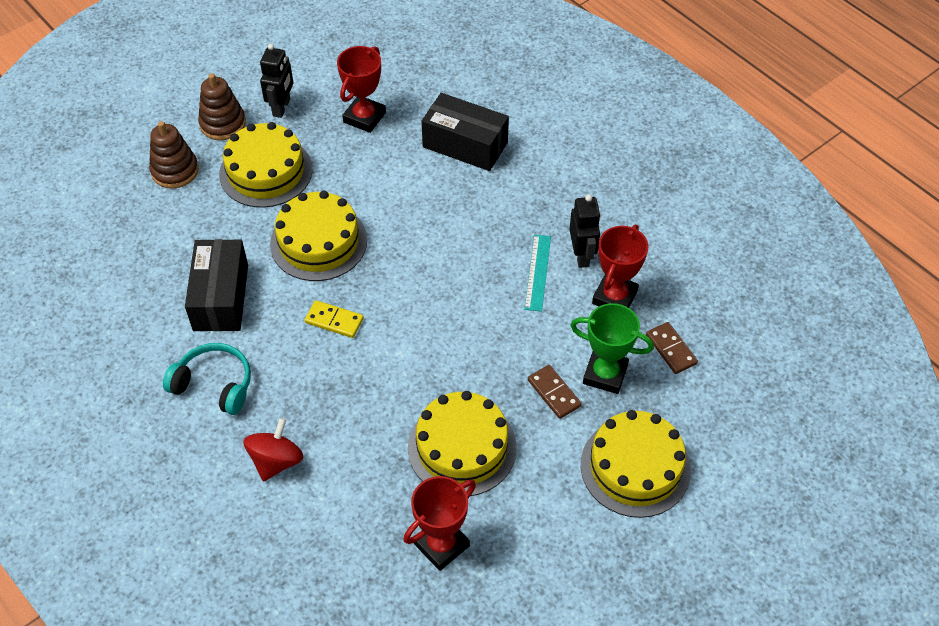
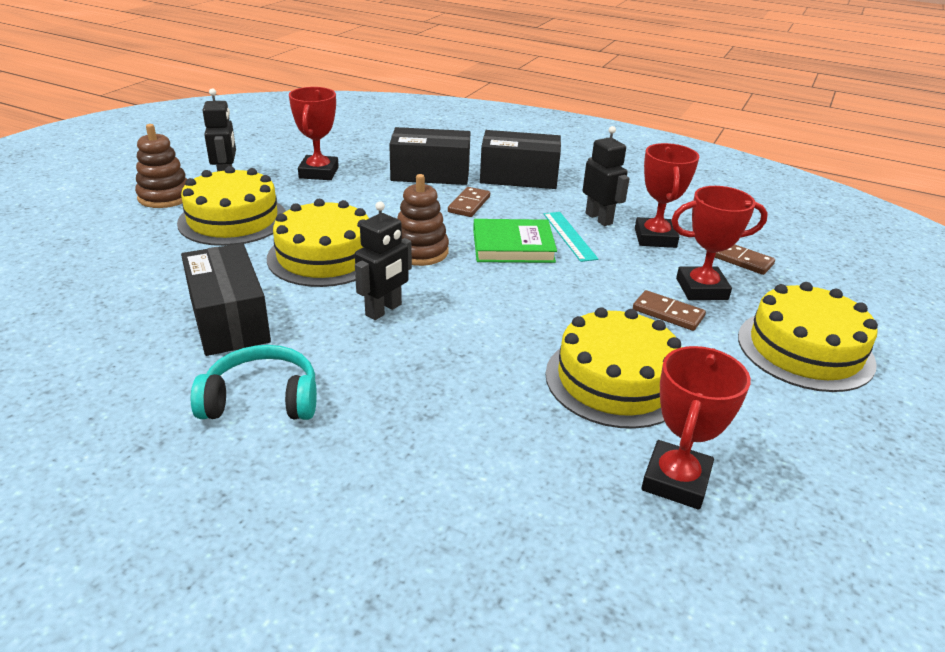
camera: 25 degrees left, 20 degrees down
brown stacking toy [149,121,199,189] -> brown stacking toy moved to [397,174,449,266]
red spinning top [243,418,303,482] -> none
yellow domino [305,300,364,338] -> black robot [355,201,412,320]
green trophy [570,303,654,394] -> red trophy [671,186,768,300]
none -> brown domino [448,187,490,217]
none -> green book [473,219,557,263]
none -> black box [480,130,561,189]

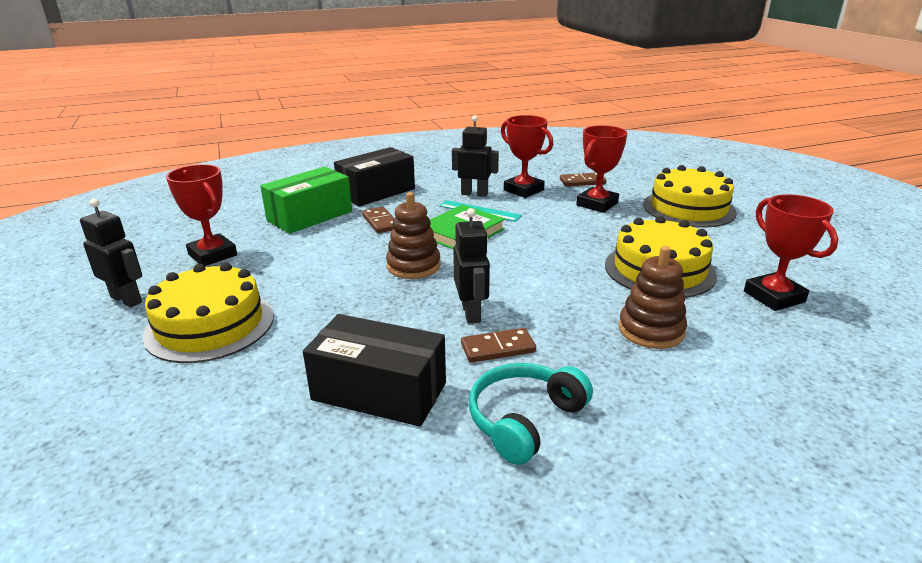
camera: 45 degrees left, 5 degrees down
brown stacking toy [135,124,187,208] -> brown stacking toy moved to [619,246,687,349]
yellow cake [267,199,369,287] -> none
black box [389,127,471,185] -> green box [260,167,352,234]
brown domino [633,290,706,331] -> brown domino moved to [461,328,536,363]

